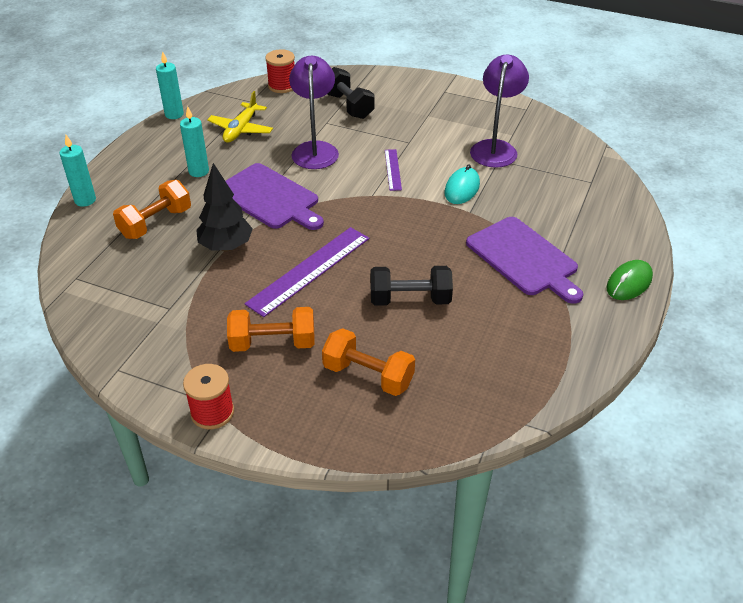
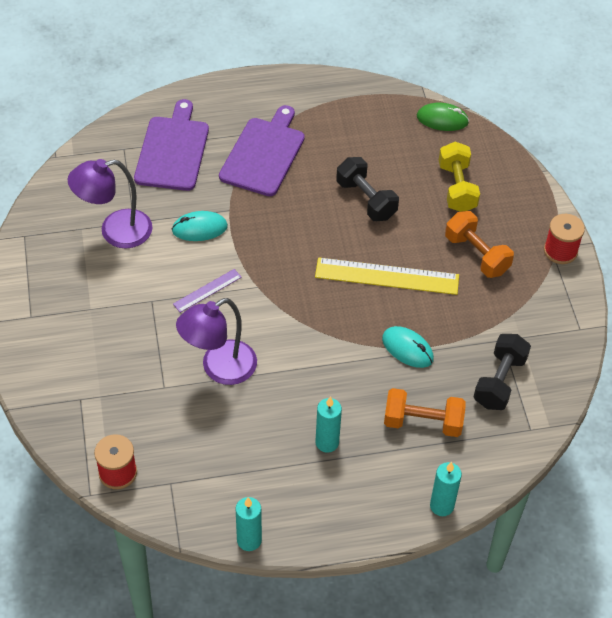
camera: 125 degrees left, 10 degrees up
black tree [196,163,253,251] -> turquoise mouse [382,326,434,368]
yellow plane [207,91,273,143] -> none
purple cutting board [226,163,324,230] -> purple cutting board moved to [134,99,209,191]
purple ruler [245,227,369,317] -> yellow ruler [315,257,459,295]
orange dumbbell [322,328,415,396] -> yellow dumbbell [439,142,480,212]
black dumbbell [327,67,375,119] -> black dumbbell moved to [474,334,531,410]
green mouse [606,260,653,300] -> green mouse moved to [417,103,469,131]

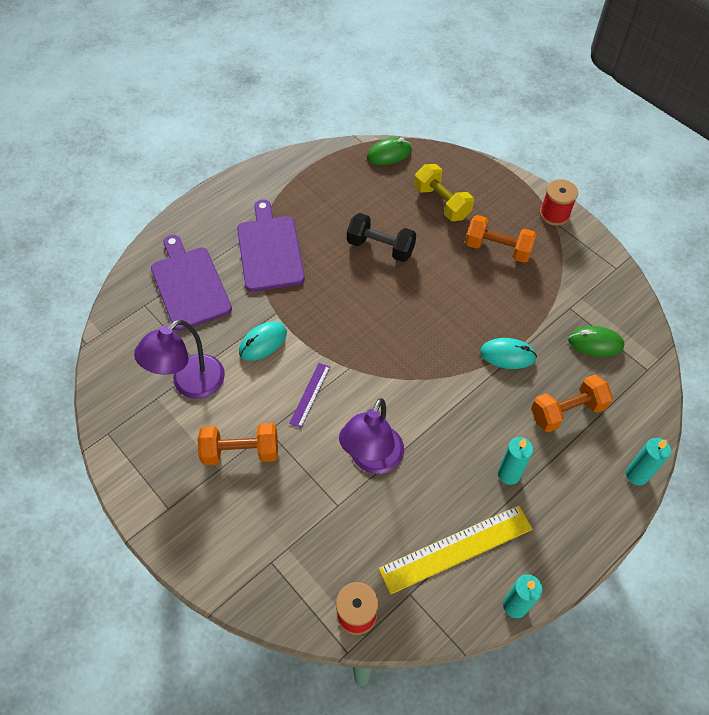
camera: 30 degrees left, 5 degrees up
yellow ruler [315,257,459,295] -> yellow ruler moved to [379,505,533,594]
black dumbbell [474,334,531,410] -> green mouse [568,326,624,357]
none -> orange dumbbell [198,423,278,465]

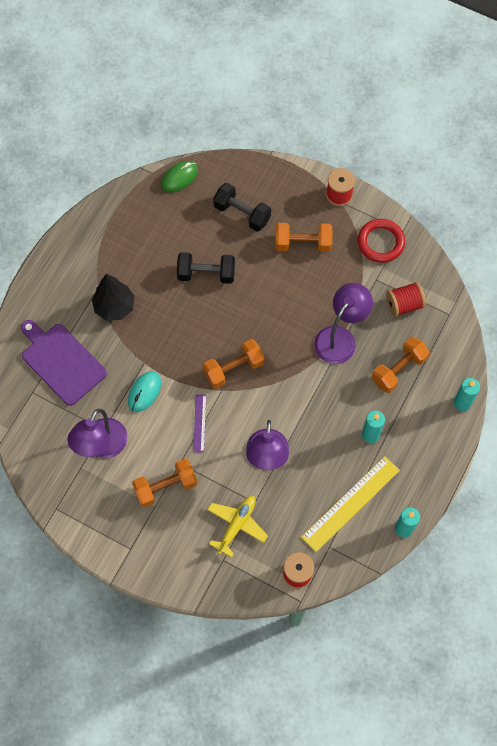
camera: 20 degrees left, 10 degrees up
purple cutting board [237,200,305,292] -> black tree [92,274,135,321]
yellow dumbbell [414,164,474,221] -> black dumbbell [213,183,271,231]
turquoise mouse [480,338,537,369] -> purple lamp [314,283,373,364]
green mouse [568,326,624,357] -> red spool [386,282,426,317]
none -> orange dumbbell [203,339,265,389]
none -> yellow plane [207,496,268,558]
none -> red ring [357,219,405,263]

